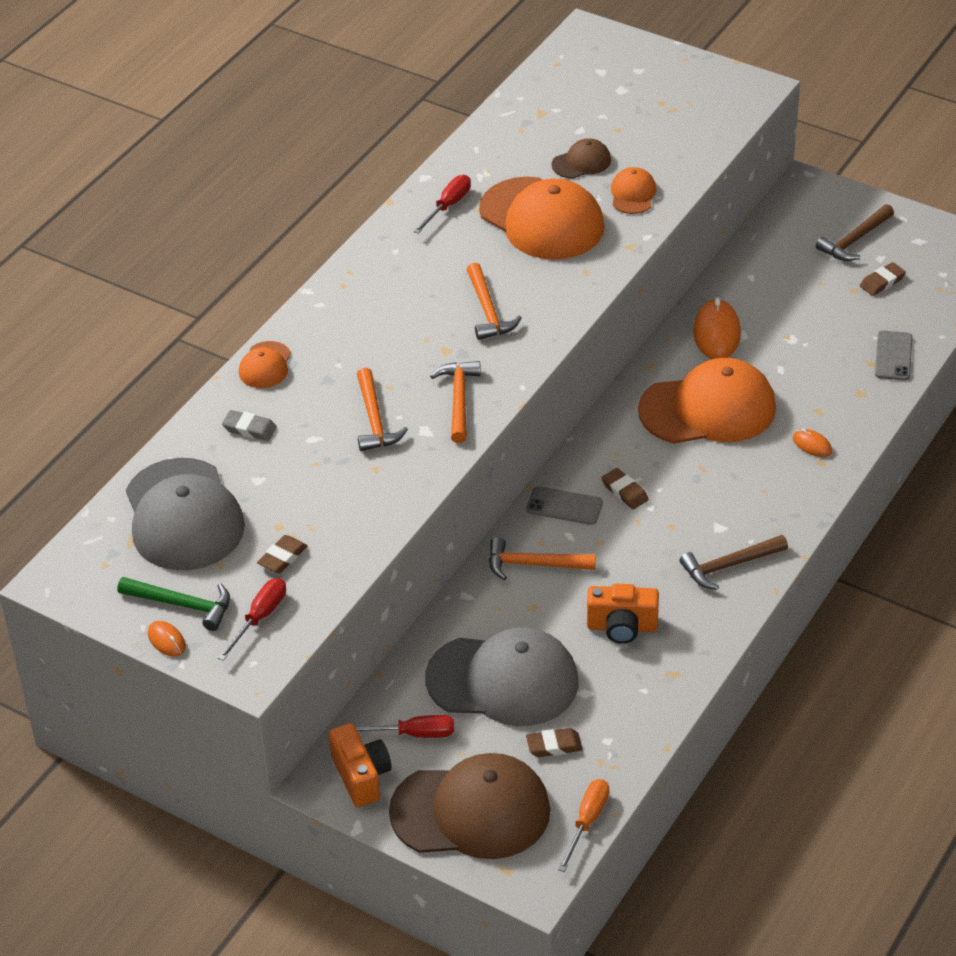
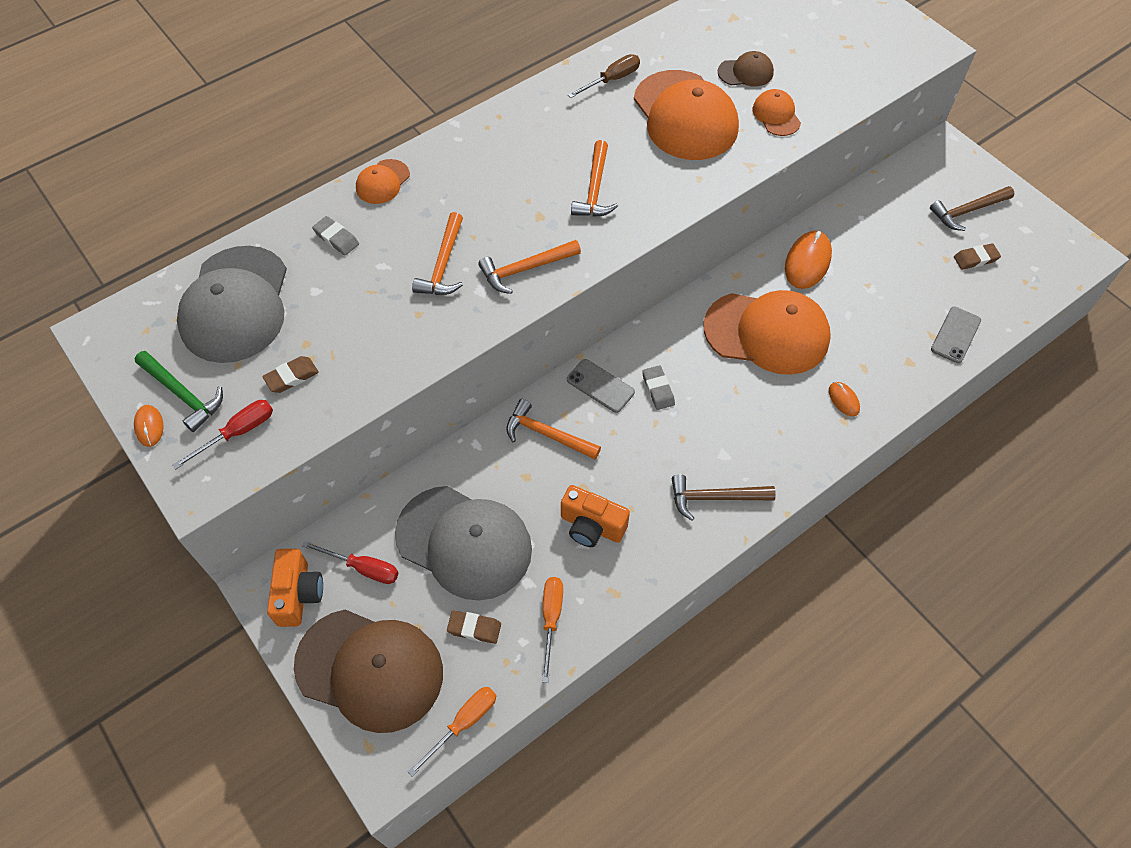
camera: 20 degrees right, 15 degrees up
red screwdriver [413,175,471,234] -> brown screwdriver [568,54,640,98]
orange hammer [430,361,481,443] -> orange hammer turned 135 degrees counterclockwise [478,240,581,294]
brown eraser [602,468,649,509] -> grey eraser [642,365,675,410]
orange cap [611,167,656,214] -> orange cap turned 45 degrees counterclockwise [753,89,801,136]
none -> orange screwdriver [542,577,563,683]

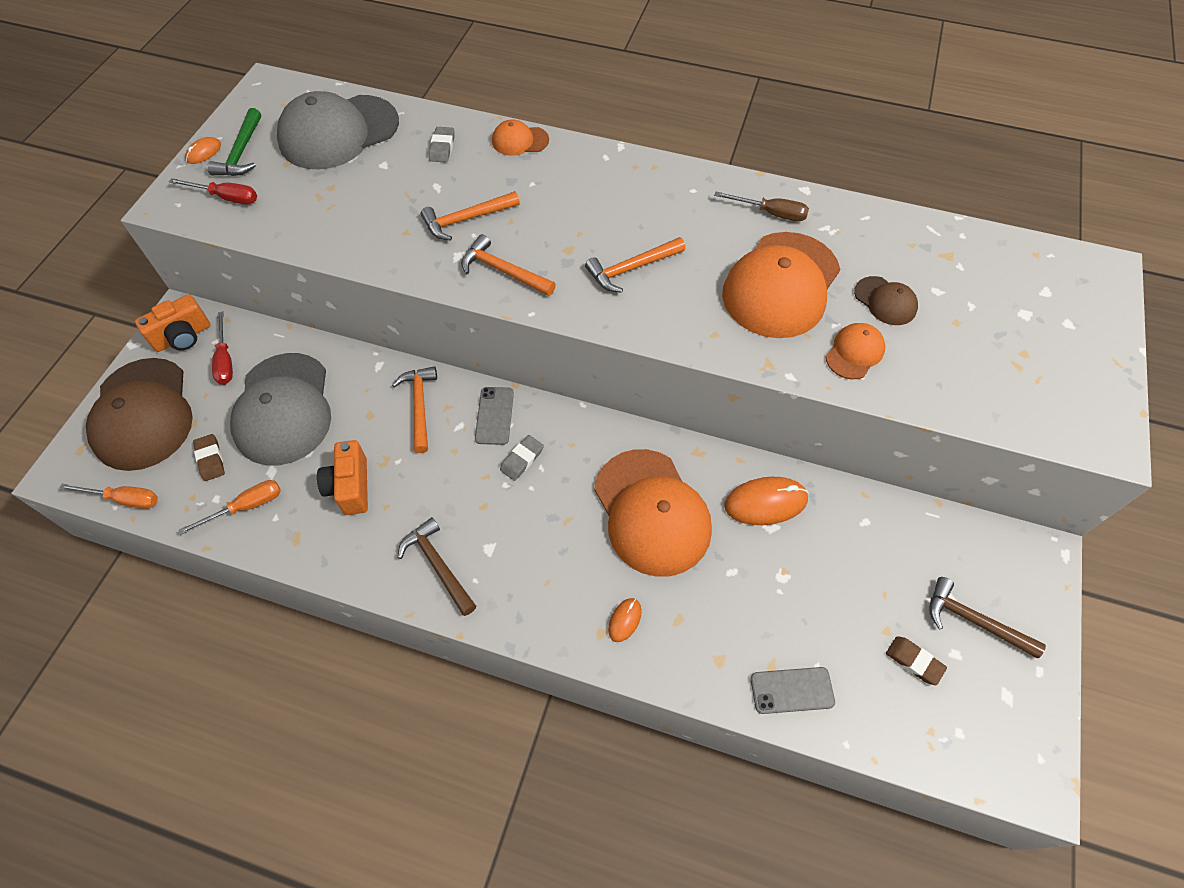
camera: 55 degrees right, 0 degrees up
brown eraser [262,356,319,393] -> none

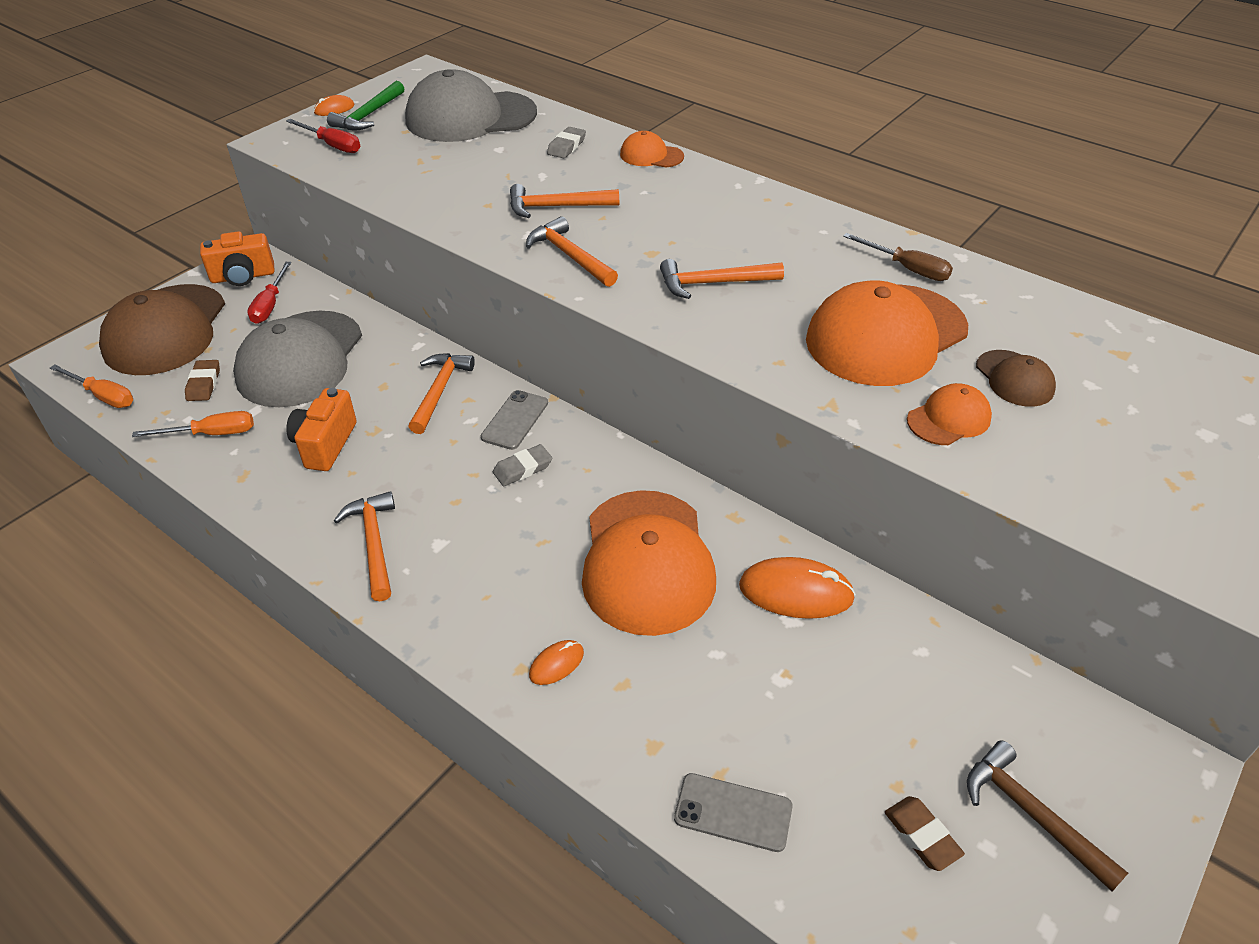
camera: 20 degrees right, 15 degrees down
brown hammer [398,517,476,616] -> orange hammer [334,491,395,601]

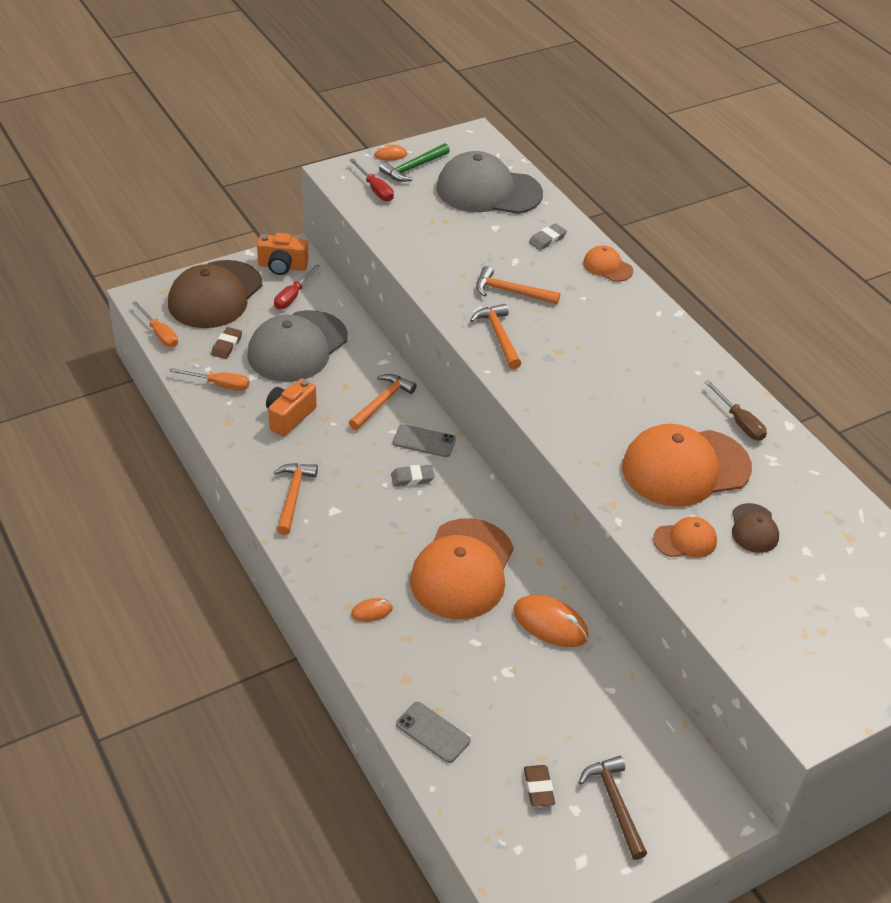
camera: 20 degrees right, 0 degrees up
grey phone [481,390,548,450] -> grey phone turned 60 degrees clockwise [393,424,456,457]
orange hammer [660,259,784,299] -> none

